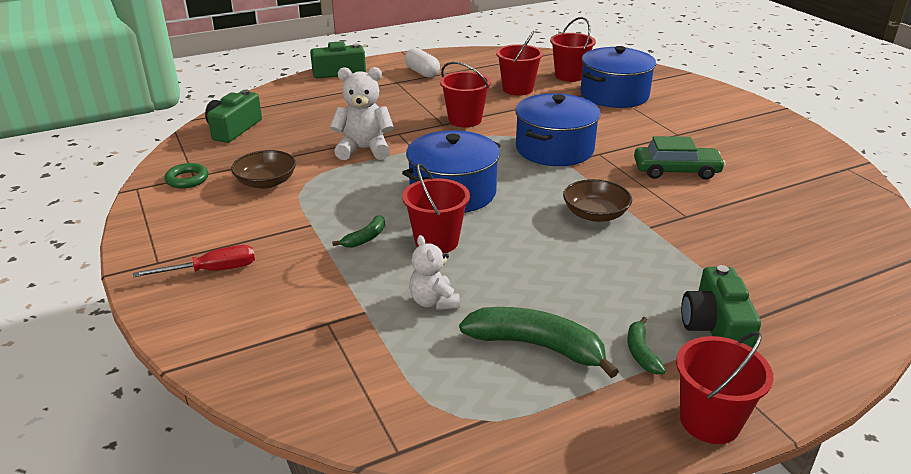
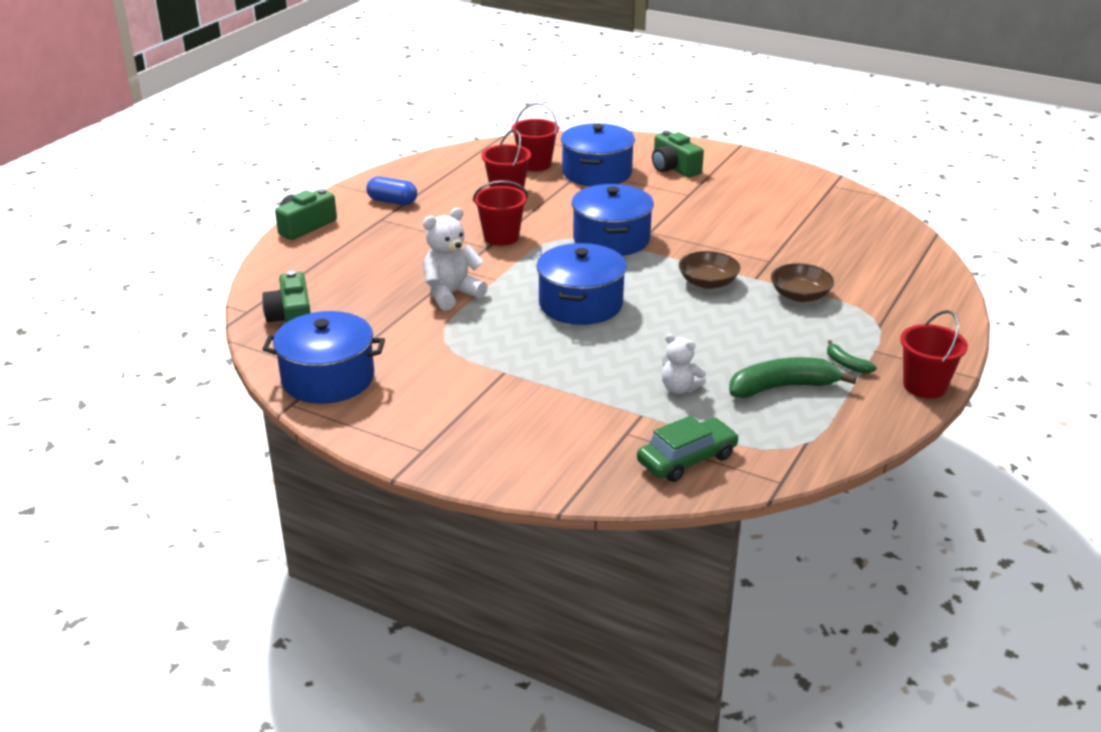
camera: 35 degrees left, 0 degrees up
red screwdriver [133,245,255,277] -> none
green ring [164,163,208,188] -> blue pot [262,311,385,404]
brown bowl [231,150,296,189] -> brown bowl moved to [771,263,834,302]
green banana [332,215,385,248] -> none
red bucket [402,163,470,254] -> none
white capsule [405,48,440,78] -> blue capsule [366,177,417,205]
green car [634,136,725,180] -> green car moved to [637,415,739,482]
green camera [681,265,761,348] -> green camera moved to [652,130,704,177]

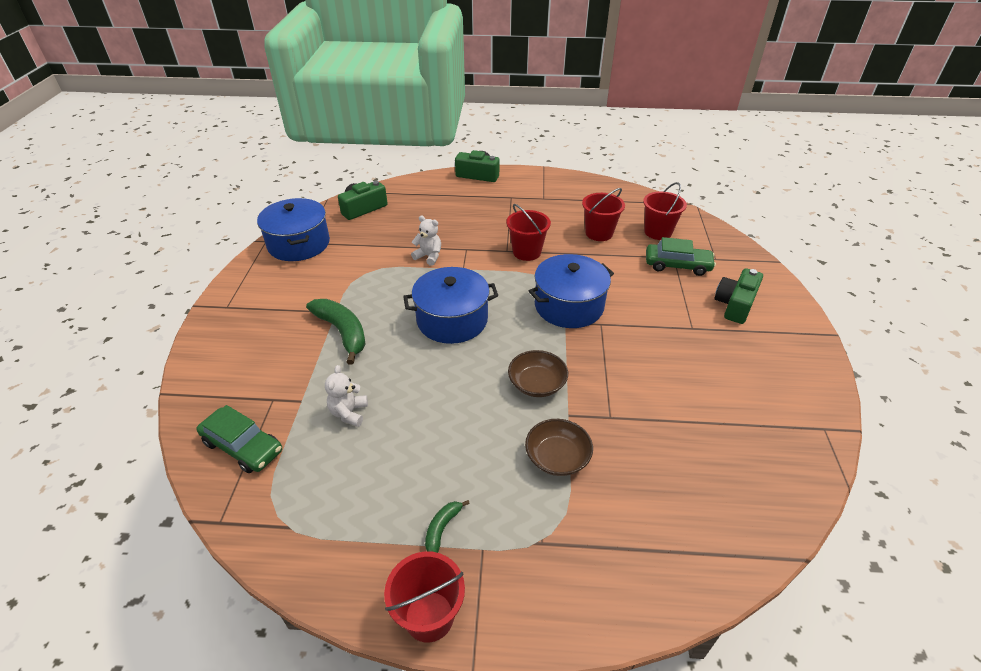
camera: 65 degrees right, 10 degrees up
blue capsule [366,177,417,205] -> none
white teddy bear [423,207,488,310] -> white teddy bear [411,215,441,266], size x0.64
blue pot [561,123,635,186] -> green car [646,237,716,276]
green banana [729,357,857,398] -> green banana moved to [306,299,366,365]

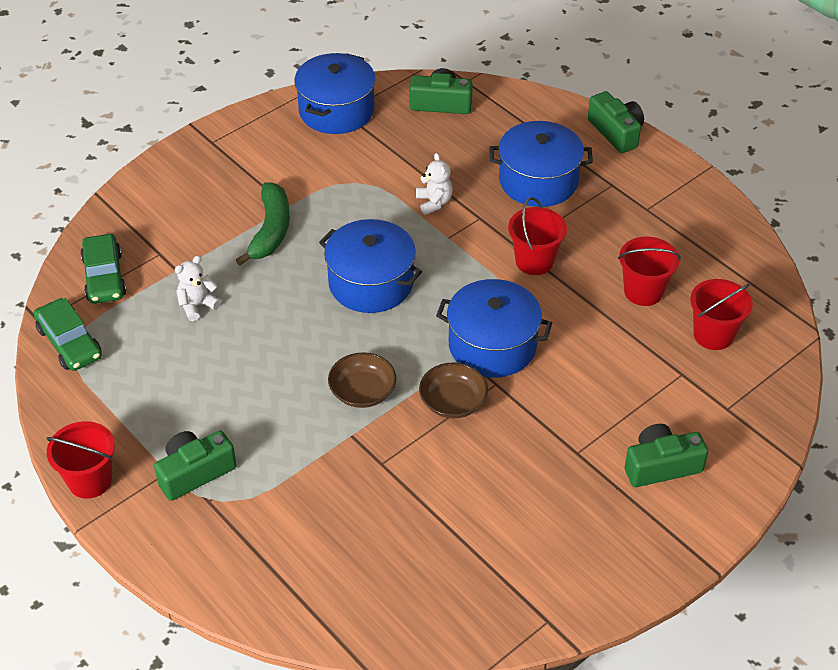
camera: 45 degrees right, 5 degrees up
green banana [425,500,470,553] -> none
brown bowl [525,419,593,476] -> brown bowl moved to [419,363,488,418]
green car [646,237,716,276] -> green car moved to [34,298,102,371]
none -> green camera [154,431,236,501]
none -> blue pot [490,121,593,207]

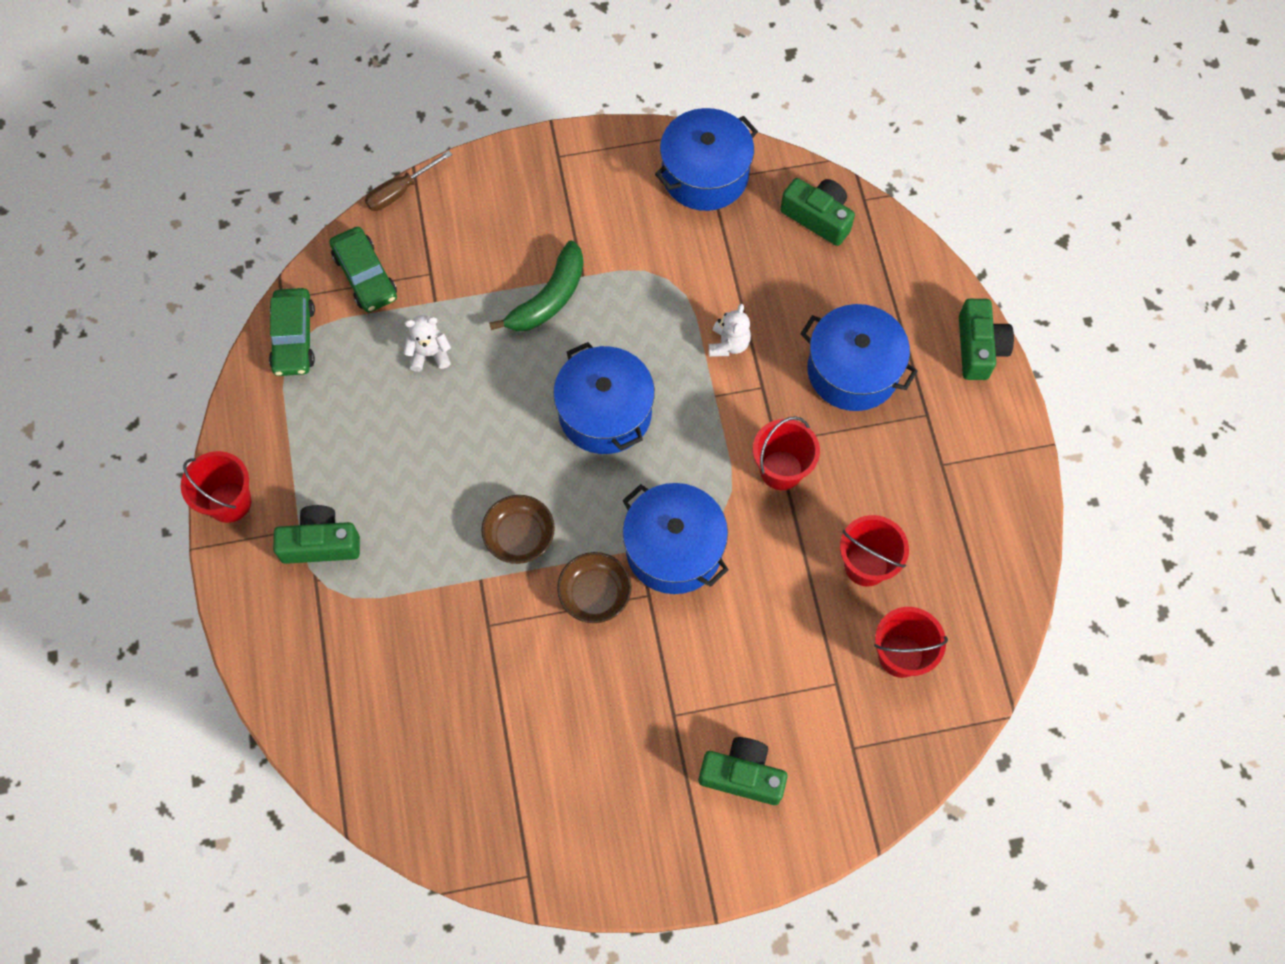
camera: 30 degrees right, 20 degrees up
green car [80,234,126,304] -> green car turned 45 degrees counterclockwise [330,227,397,313]
none -> brown screwdriver [365,150,452,211]

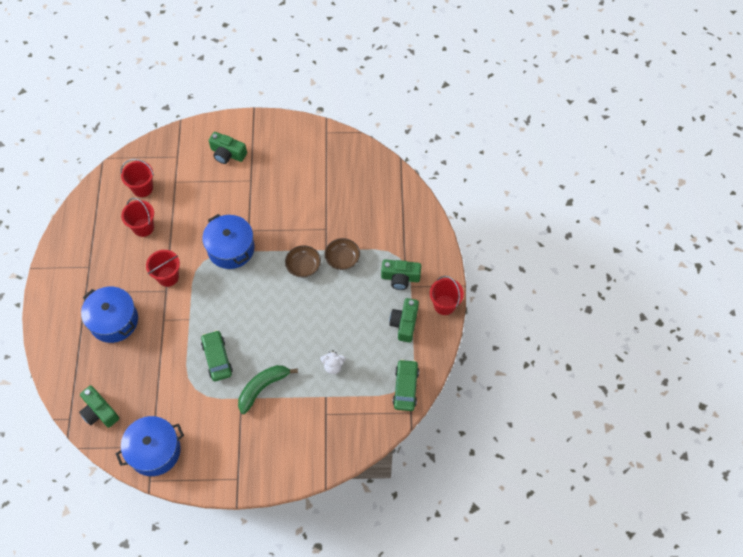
camera: 170 degrees left, 5 degrees down
green car [330,227,397,313] -> green car moved to [201,330,233,381]
brown screwdriver [365,150,452,211] -> none
blue pot [553,342,655,454] -> none
brown bowl [557,552,632,623] -> brown bowl moved to [324,238,360,270]
white teddy bear [709,304,751,356] -> none
green camera [959,299,1014,380] -> green camera moved to [389,298,419,342]

